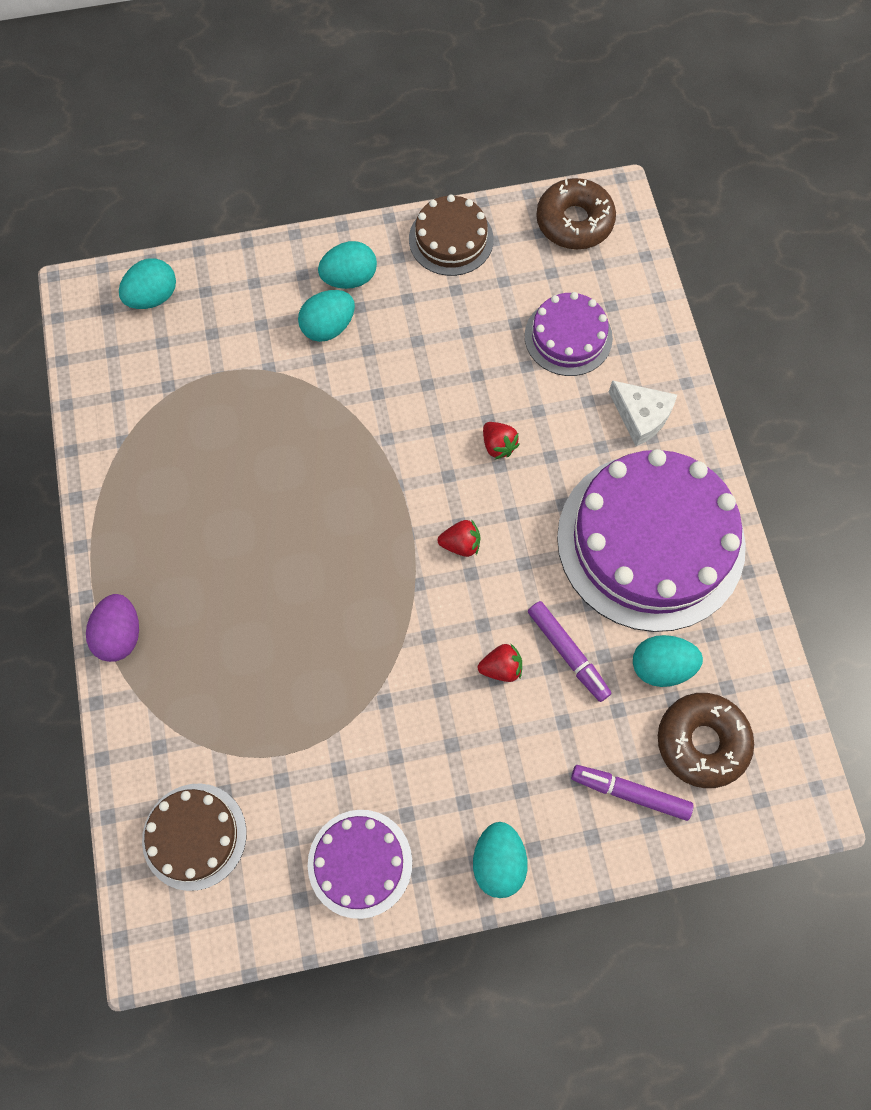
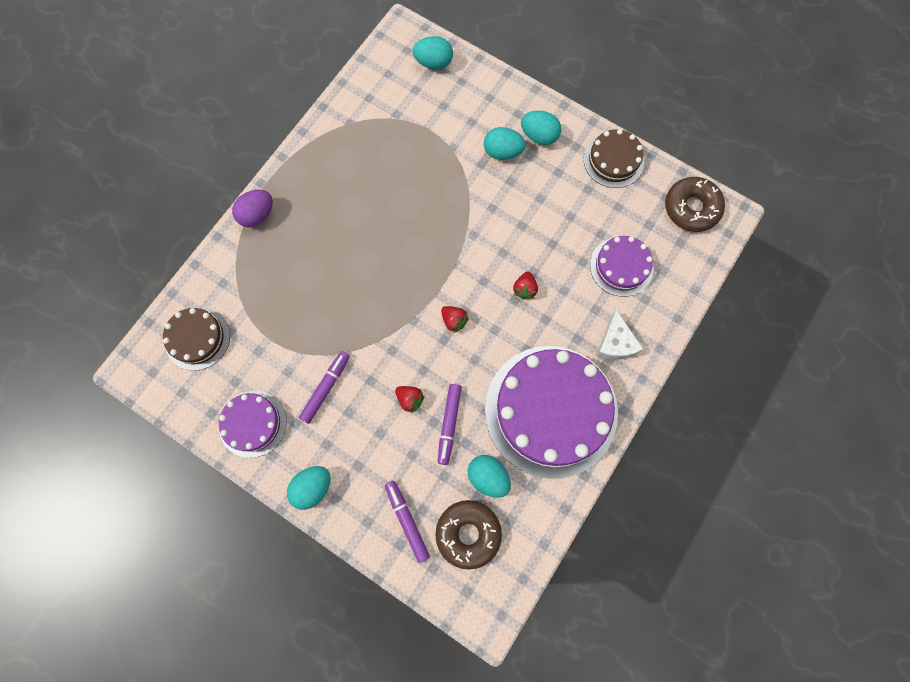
camera: 45 degrees right, 5 degrees up
none -> purple marker [299,351,350,424]

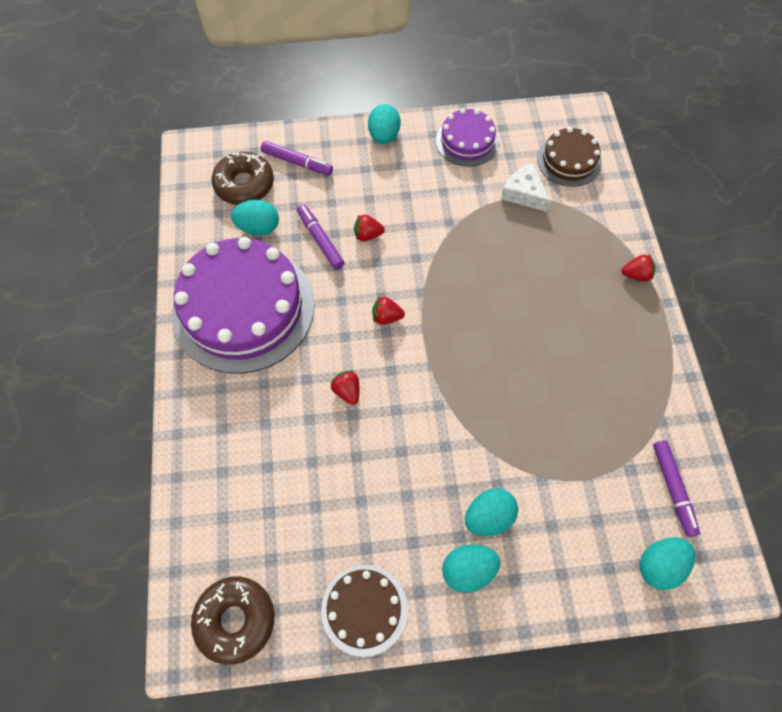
camera: 140 degrees right, 10 degrees down
purple egg [232,190,273,227] -> red strawberry [621,254,656,282]
purple marker [299,351,350,424] -> purple marker moved to [653,440,700,537]
purple cake [590,236,654,297] -> none
white cheese [596,310,643,360] -> white cheese moved to [501,164,551,212]

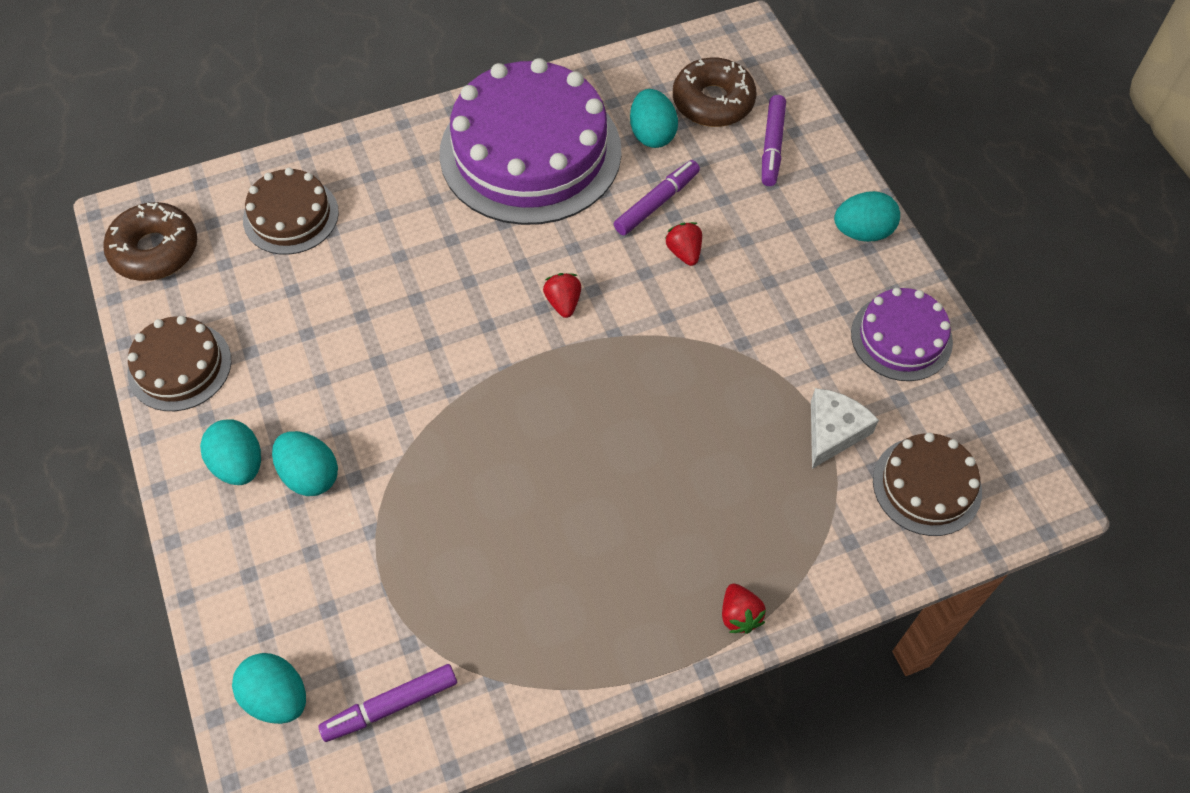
camera: 75 degrees right, 5 degrees down
red strawberry [330,370,360,405] -> none
none -> brown cake [243,168,339,255]

